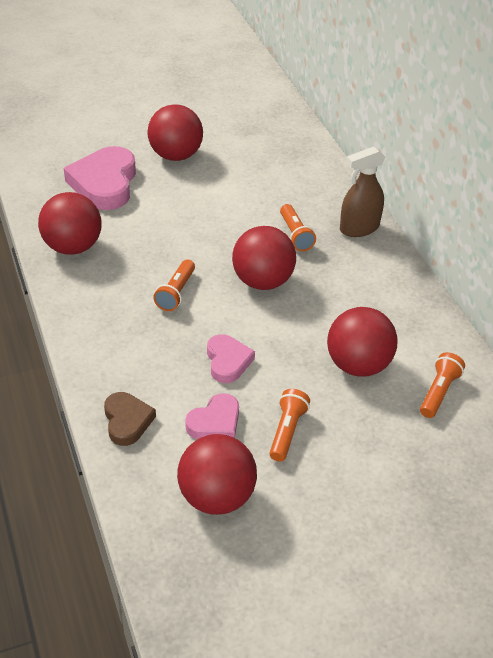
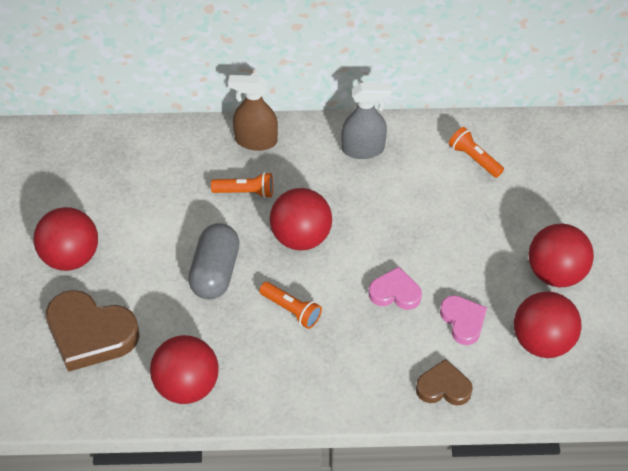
camera: 70 degrees left, 10 degrees up
pink heart [64,146,136,210] -> brown heart [46,290,140,372]
orange flashlight [269,389,310,462] -> none
red ball [327,307,397,376] -> red ball moved to [529,223,594,287]
brown spray bottle [340,147,385,237] -> brown spray bottle turned 105 degrees clockwise [228,75,278,151]
none -> grey capsule [188,223,240,299]
none -> grey spray bottle [342,83,392,159]

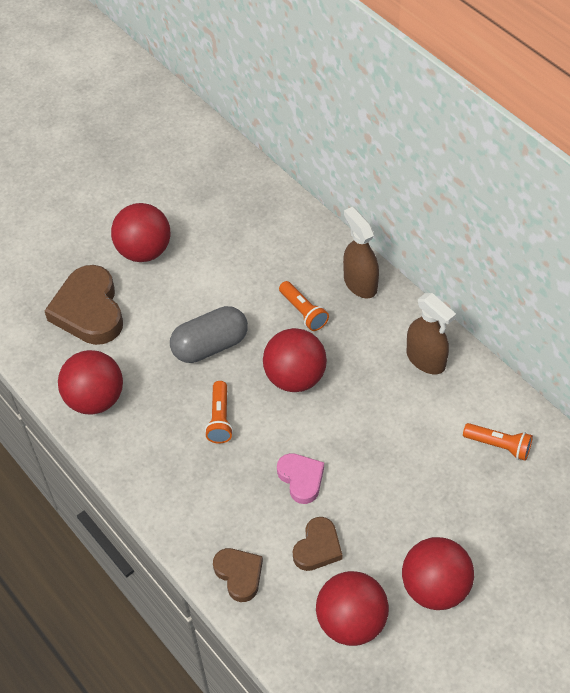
camera: 55 degrees right, 0 degrees up
grey spray bottle [342,83,392,159] -> brown spray bottle [407,293,456,374]
pink heart [440,295,487,345] -> brown heart [293,517,342,571]
orange flashlight [449,127,504,178] -> orange flashlight turned 105 degrees clockwise [463,423,533,461]

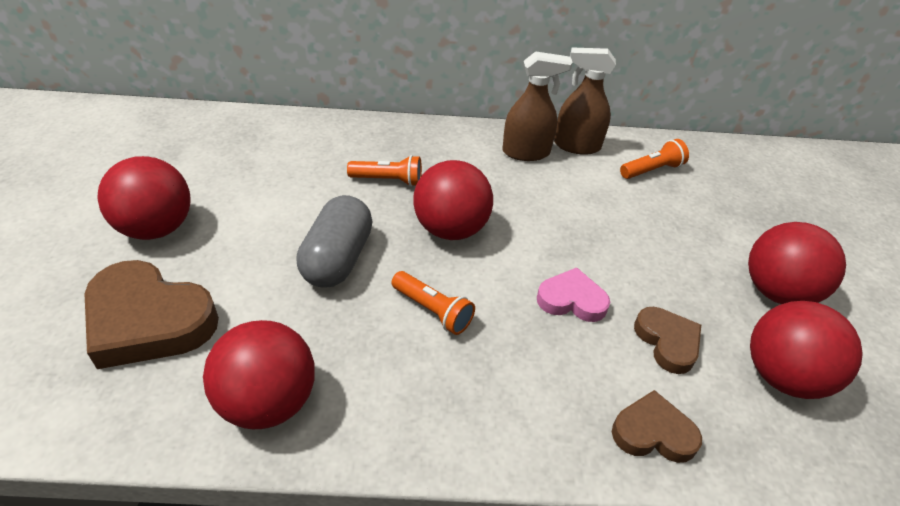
camera: 55 degrees left, 10 degrees down
brown spray bottle [343,207,379,298] -> brown spray bottle moved to [554,47,616,155]

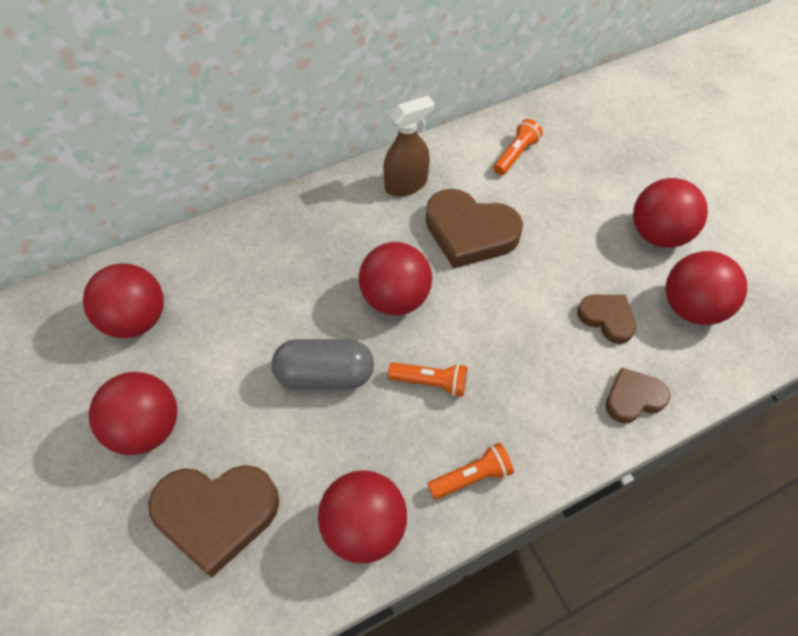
camera: 25 degrees left, 15 degrees up
grey capsule [296,195,373,288] -> grey capsule turned 75 degrees counterclockwise [272,339,374,390]
orange flashlight [347,155,422,187] -> orange flashlight moved to [427,442,514,500]
pink heart [537,268,610,322] -> none
brown spray bottle [554,47,616,155] -> none
none -> red ball [83,263,164,338]
none -> brown heart [426,189,523,269]

